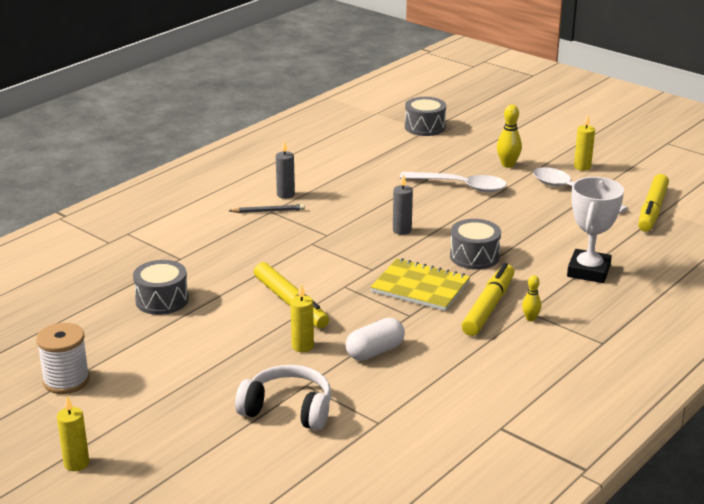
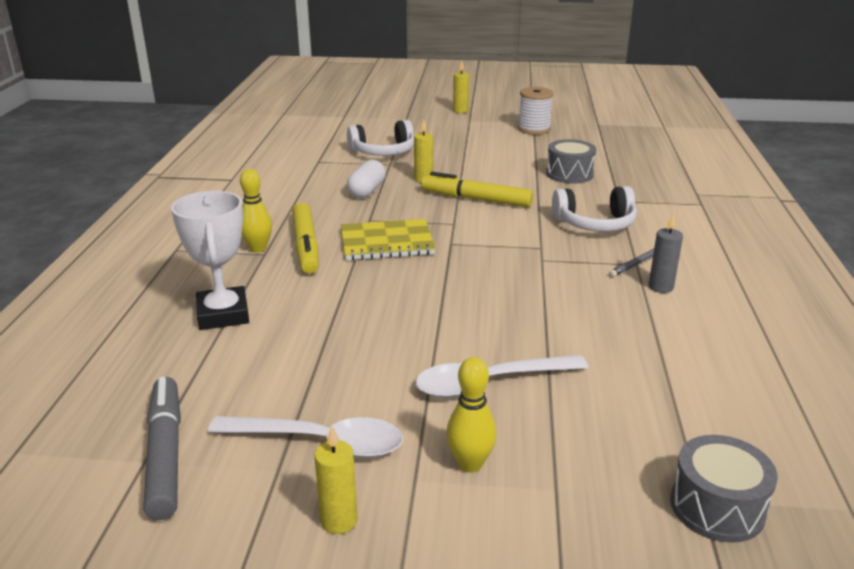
camera: 145 degrees right, 0 degrees up
grey candle [393,174,413,235] -> none
grey drum [450,219,501,270] -> none
yellow bowling pin [522,275,542,321] -> yellow bowling pin [240,169,272,253], size x1.62
yellow marker [638,174,669,232] -> grey marker [143,377,181,520]
none -> white headphones [552,186,637,232]

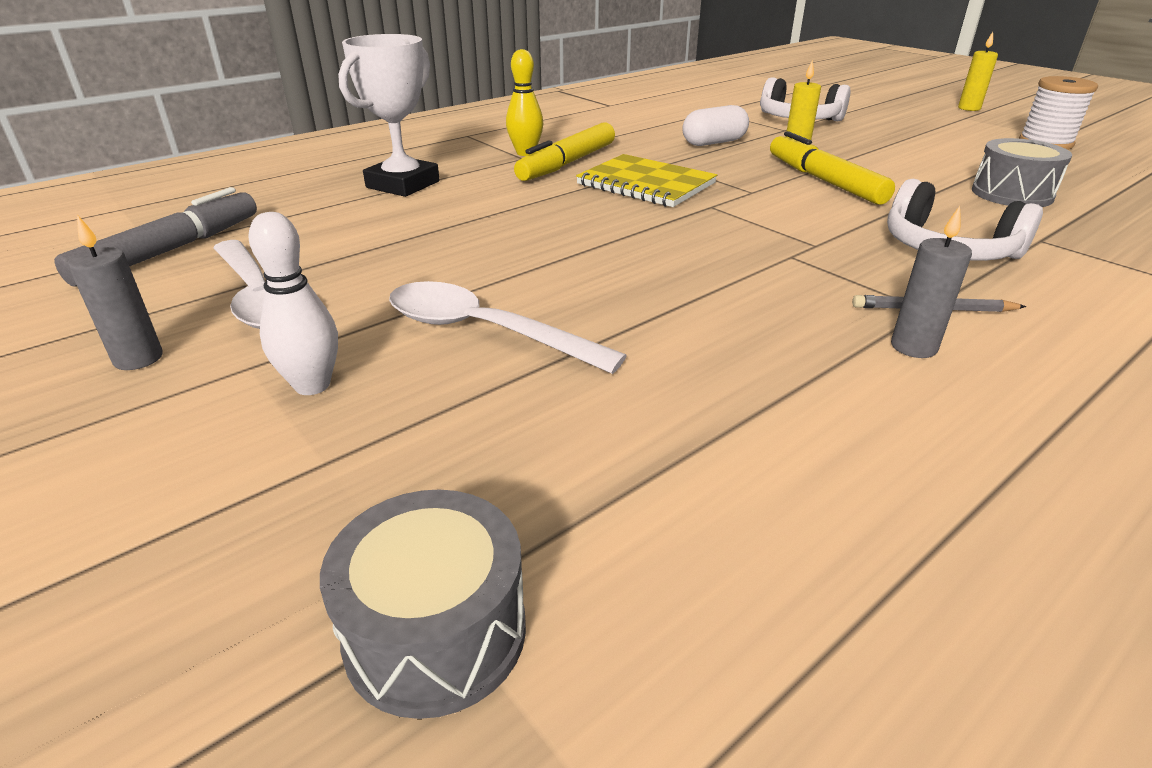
camera: 45 degrees right, 5 degrees up
yellow candle [314,426,357,534] -> grey candle [68,215,163,370]
yellow bowling pin [446,357,497,473] -> white bowling pin [248,212,338,395]

